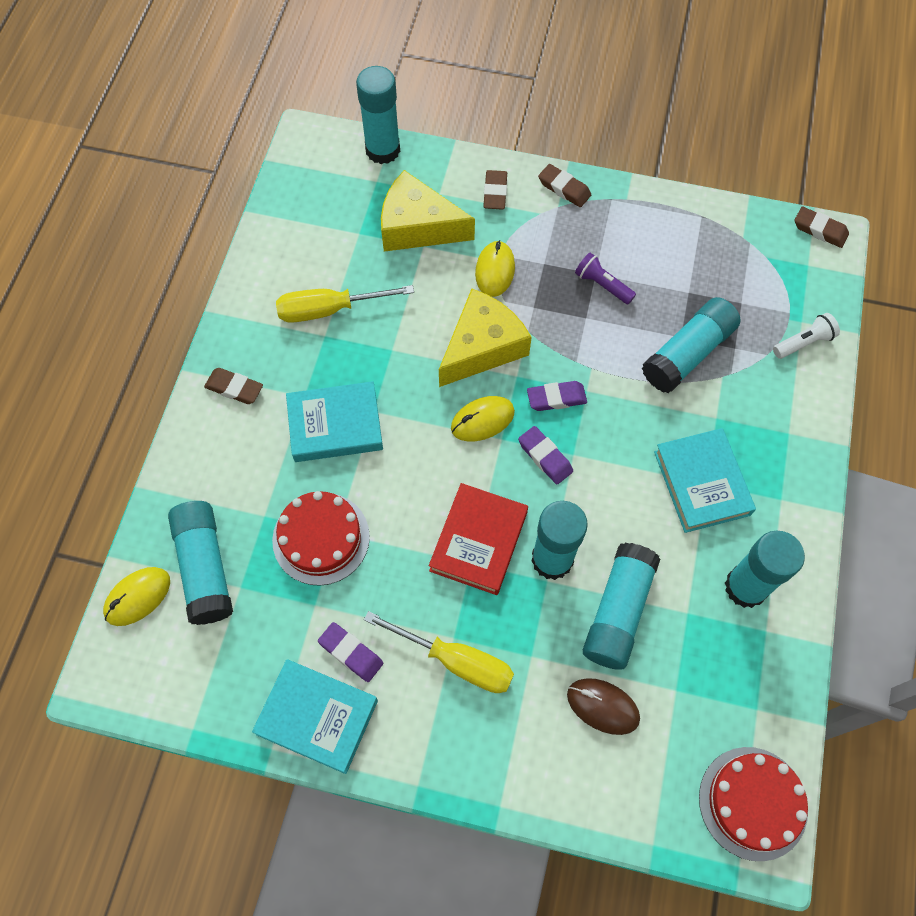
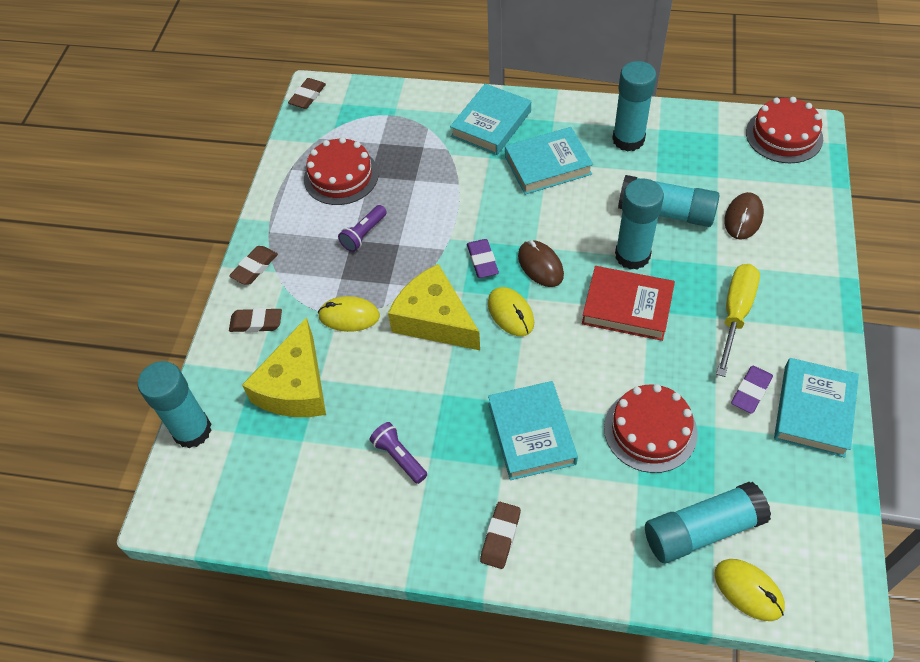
camera: 90 degrees left, 10 degrees down
yellow screwdriver [276,285,414,323] -> purple flashlight [370,422,427,484]
purple eraser [518,426,573,484] -> brown mouse [518,240,564,287]
turquoise glue stick [642,297,741,393] -> none
white flashlight [773,313,840,359] -> none
none -> red cake [304,137,379,205]
none -> turquoise book [450,83,531,155]

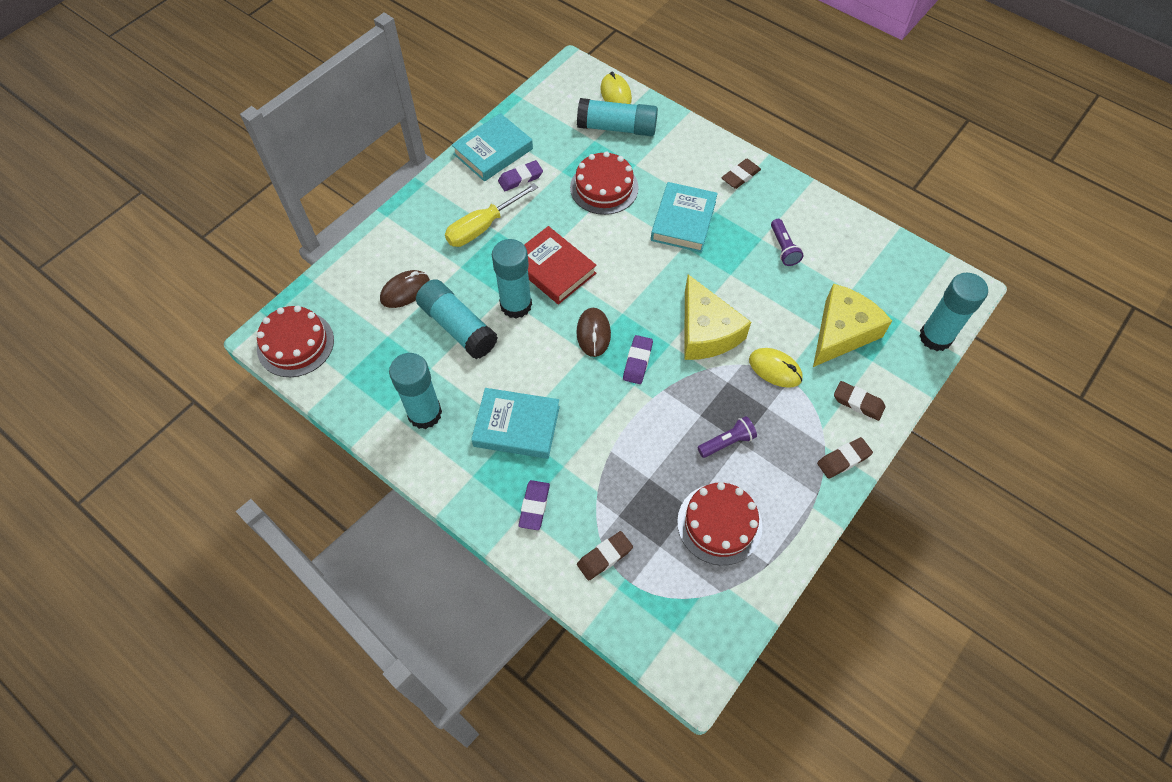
camera: 155 degrees left, 5 degrees up
brown eraser [288,78,326,109] -> brown eraser moved to [577,531,633,581]
turquoise book [450,83,531,155] -> purple eraser [518,480,550,530]
yellow mouse [488,287,534,336] -> none

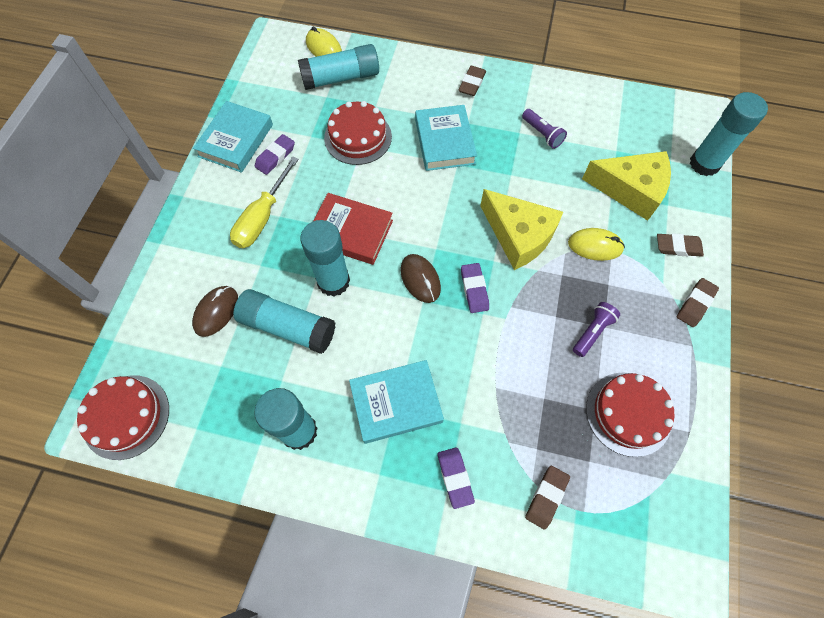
camera: 25 degrees left, 5 degrees up
yellow cheese [813,283,892,367] -> yellow cheese turned 90 degrees clockwise [582,151,671,221]

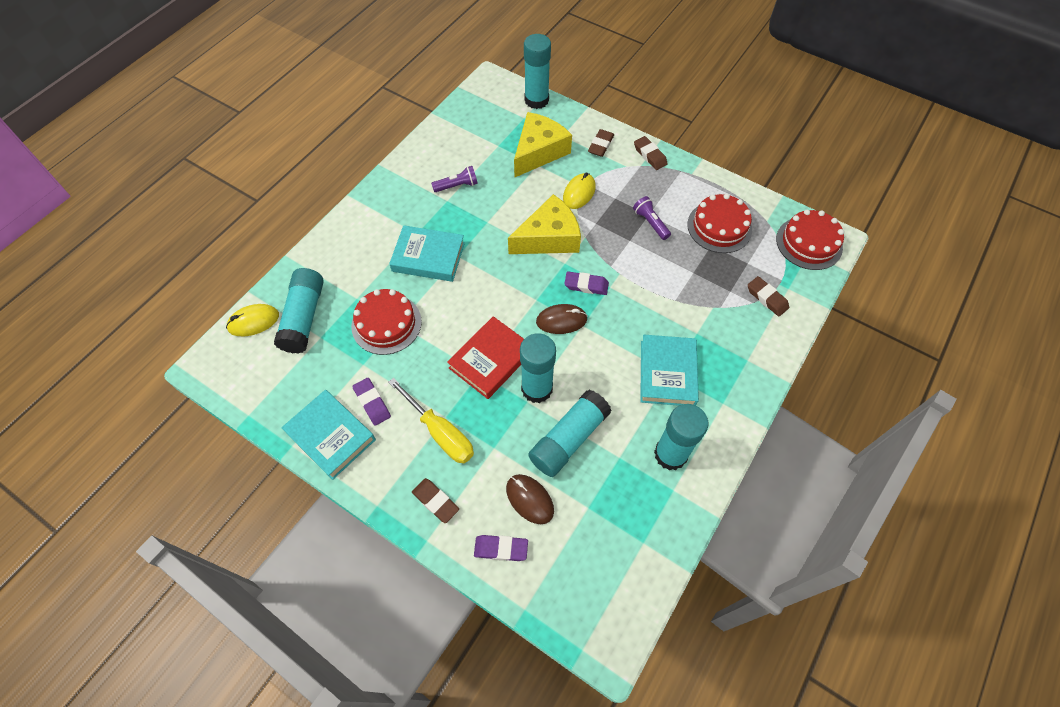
camera: 70 degrees left, 5 degrees down
red cake [77,375,169,460] -> red cake moved to [776,210,844,270]
purple eraser [437,447,475,509] -> purple eraser moved to [474,535,528,561]
brown eraser [458,66,486,96] -> brown eraser moved to [412,478,459,523]

